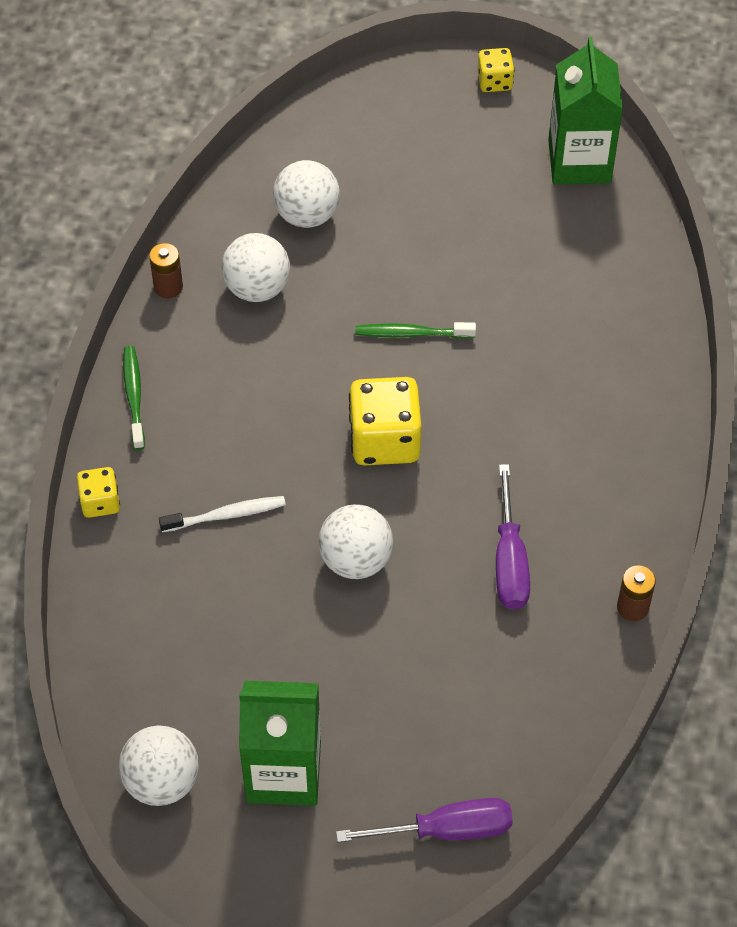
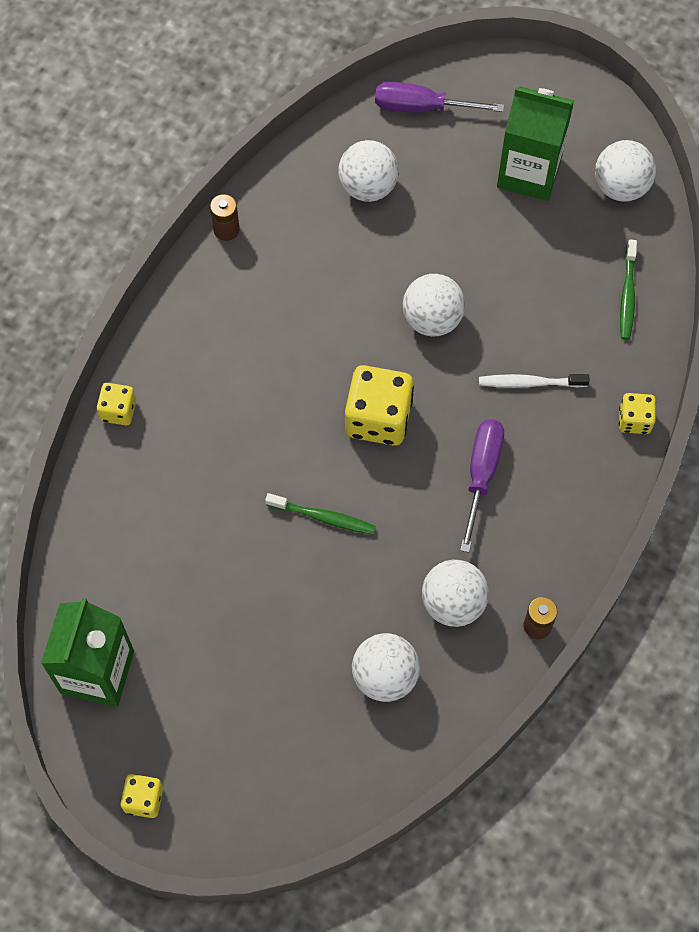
camera: 165 degrees left, 10 degrees up
green toothbrush [123,346,145,450] -> green toothbrush moved to [620,240,637,340]
purple screwdriver [496,464,530,610] -> purple screwdriver moved to [460,419,504,553]
none -> yellow dice [97,383,136,425]
none -> white ball [338,140,399,202]

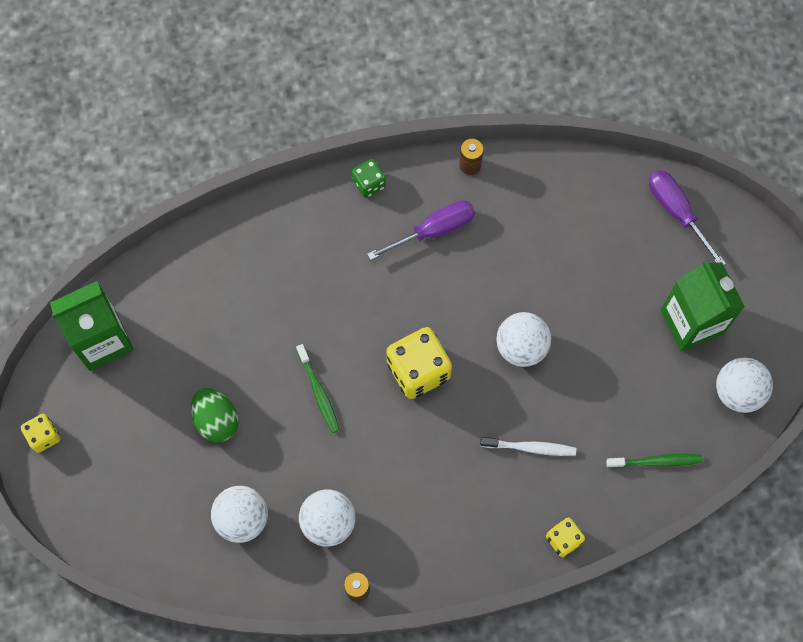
camera: 50 degrees right, 5 degrees up
yellow dice [97,383,136,425] -> none
white ball [338,140,399,202] -> none
purple screwdriver [460,419,504,553] -> purple screwdriver moved to [367,200,475,260]
white toothbrush [479,374,590,388] -> white toothbrush turned 135 degrees clockwise [480,437,576,456]
green toothbrush [620,240,637,340] -> green toothbrush turned 150 degrees counterclockwise [606,454,703,468]
none -> green egg [191,388,238,443]
none -> green dice [352,159,386,198]

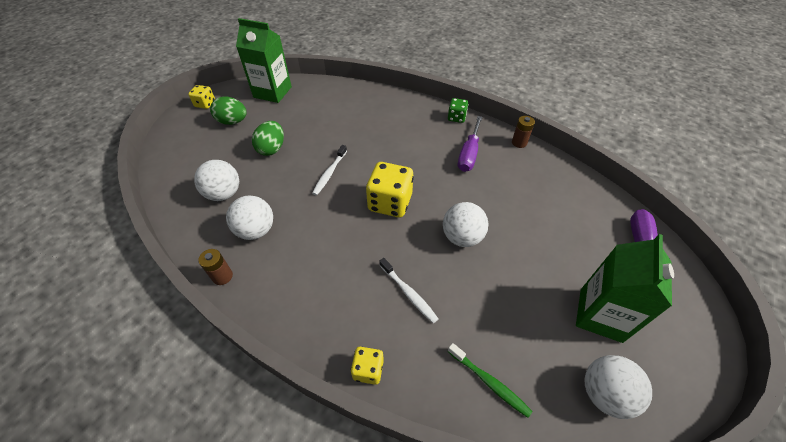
camera: 45 degrees right, 20 degrees down
green toothbrush [296,344,340,433] -> white toothbrush [312,145,347,195]
purple screwdriver [367,200,475,260] -> purple screwdriver turned 90 degrees clockwise [458,116,482,172]
none -> green egg [210,96,247,125]

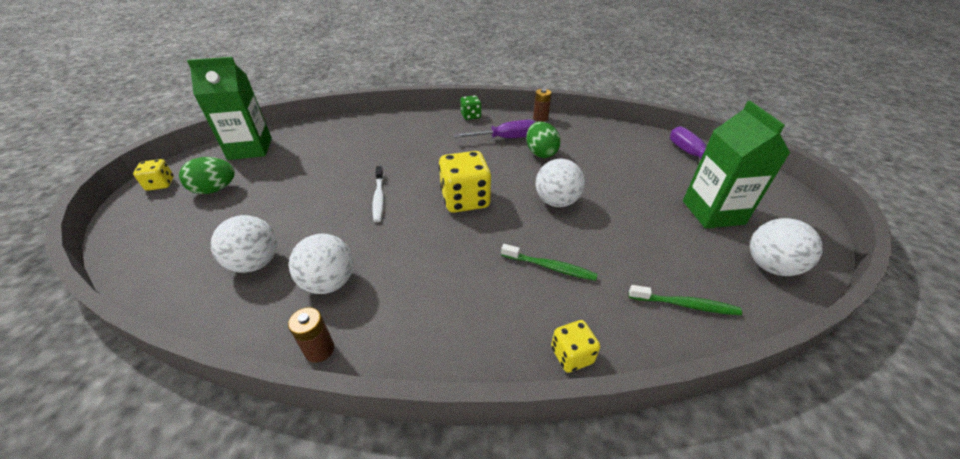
camera: 30 degrees left, 10 degrees down
green egg [252,121,284,156] -> green egg moved to [526,122,561,158]
white toothbrush [379,258,438,323] -> green toothbrush [501,244,597,281]
purple screwdriver [458,116,482,172] -> purple screwdriver turned 90 degrees counterclockwise [454,120,535,138]

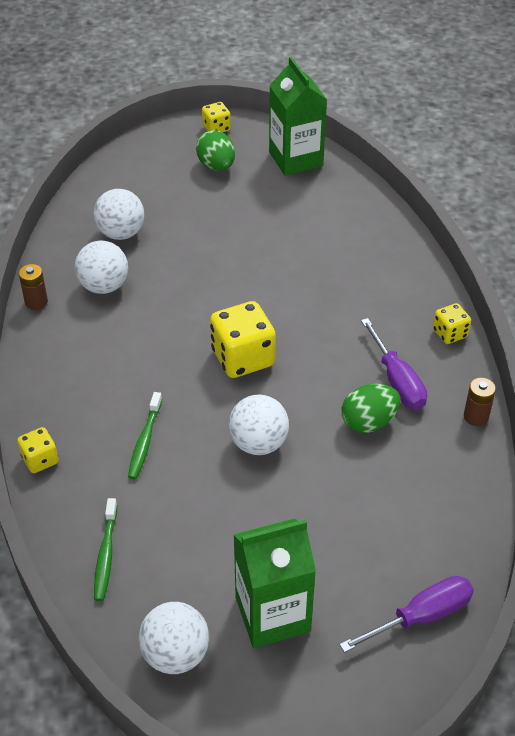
camera: 80 degrees right, 5 degrees up
white toothbrush [372,166,384,222] -> none
green dice [460,95,482,120] -> yellow dice [433,303,471,344]

